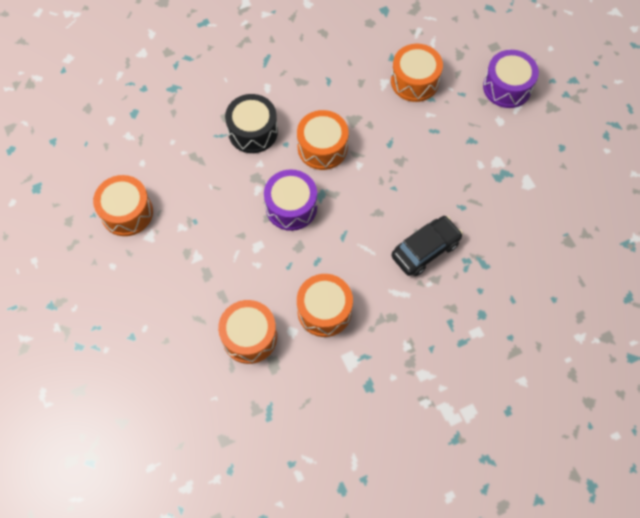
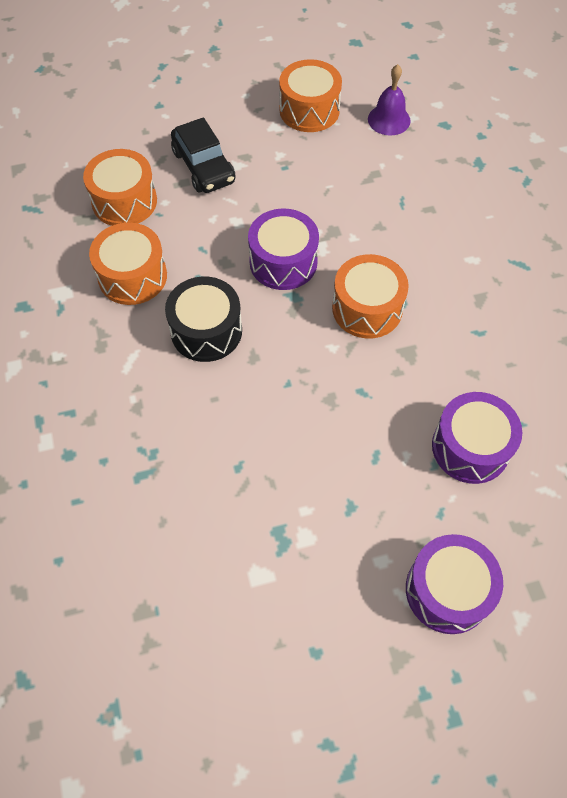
camera: 100 degrees right, 5 degrees down
black drum [225,94,278,153] -> black drum moved to [165,277,242,362]
orange drum [391,44,443,102] -> purple drum [432,392,522,484]
black car [391,216,463,276] -> black car moved to [171,117,235,193]
none -> purple bell [368,64,410,135]

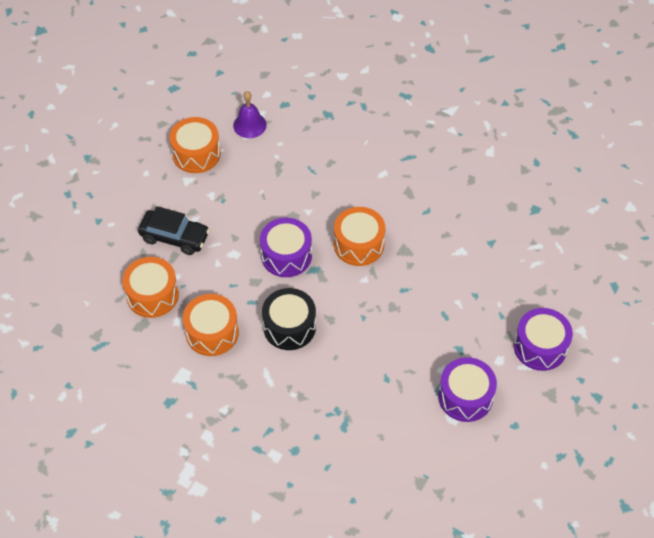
camera: 45 degrees left, 5 degrees down
purple drum [432,392,522,484] -> purple drum moved to [438,357,497,422]

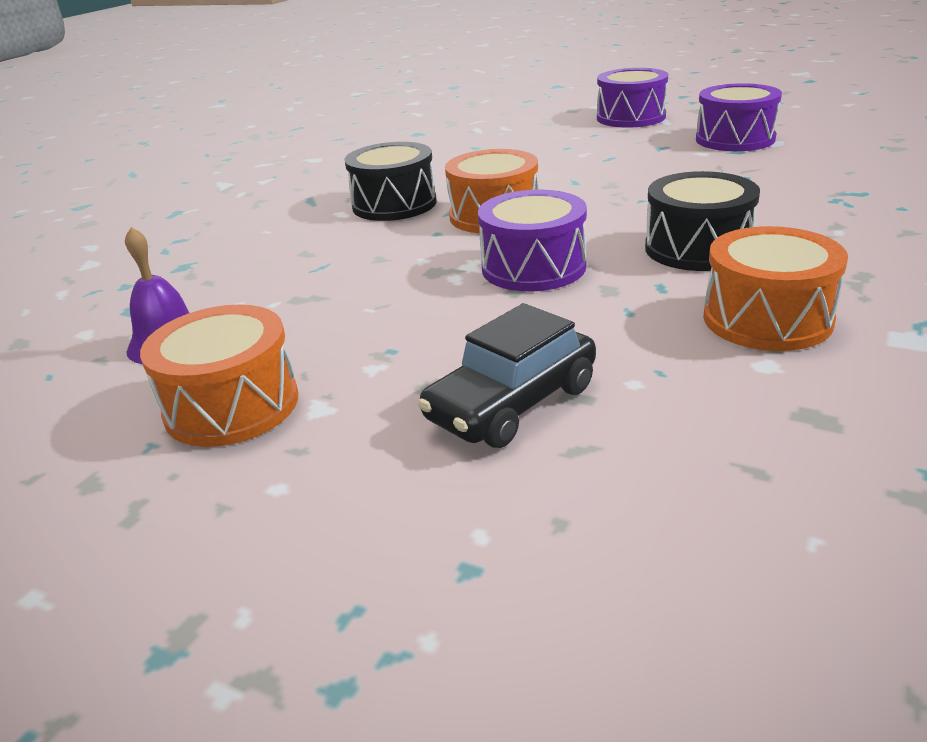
camera: 90 degrees left, 25 degrees down
orange drum [122,257,179,318] -> none
black car [138,206,210,255] -> black car turned 150 degrees counterclockwise [418,303,596,448]
none -> black drum [344,142,437,221]

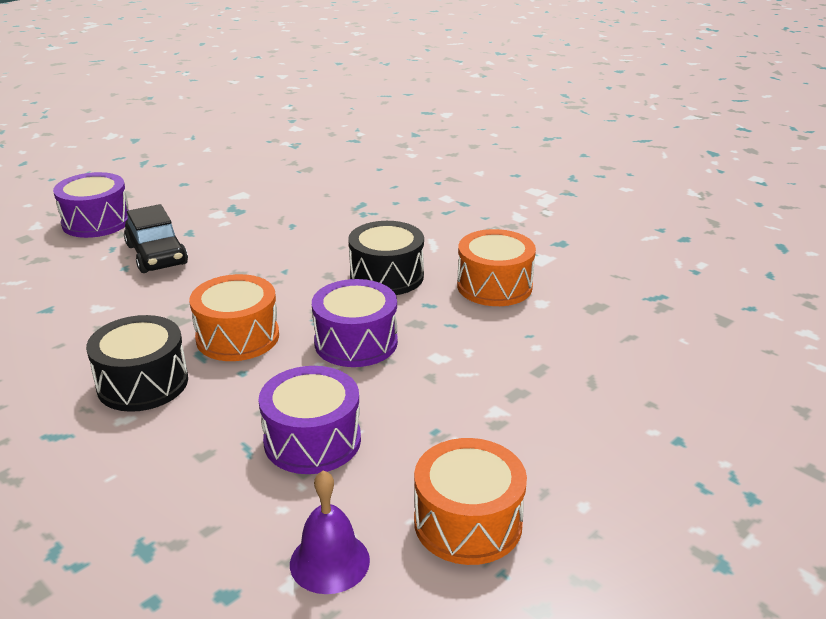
camera: 75 degrees left, 0 degrees up
black car [418,303,596,448] -> black car moved to [124,204,188,273]
purple drum [696,83,782,151] -> purple drum moved to [259,366,361,474]

